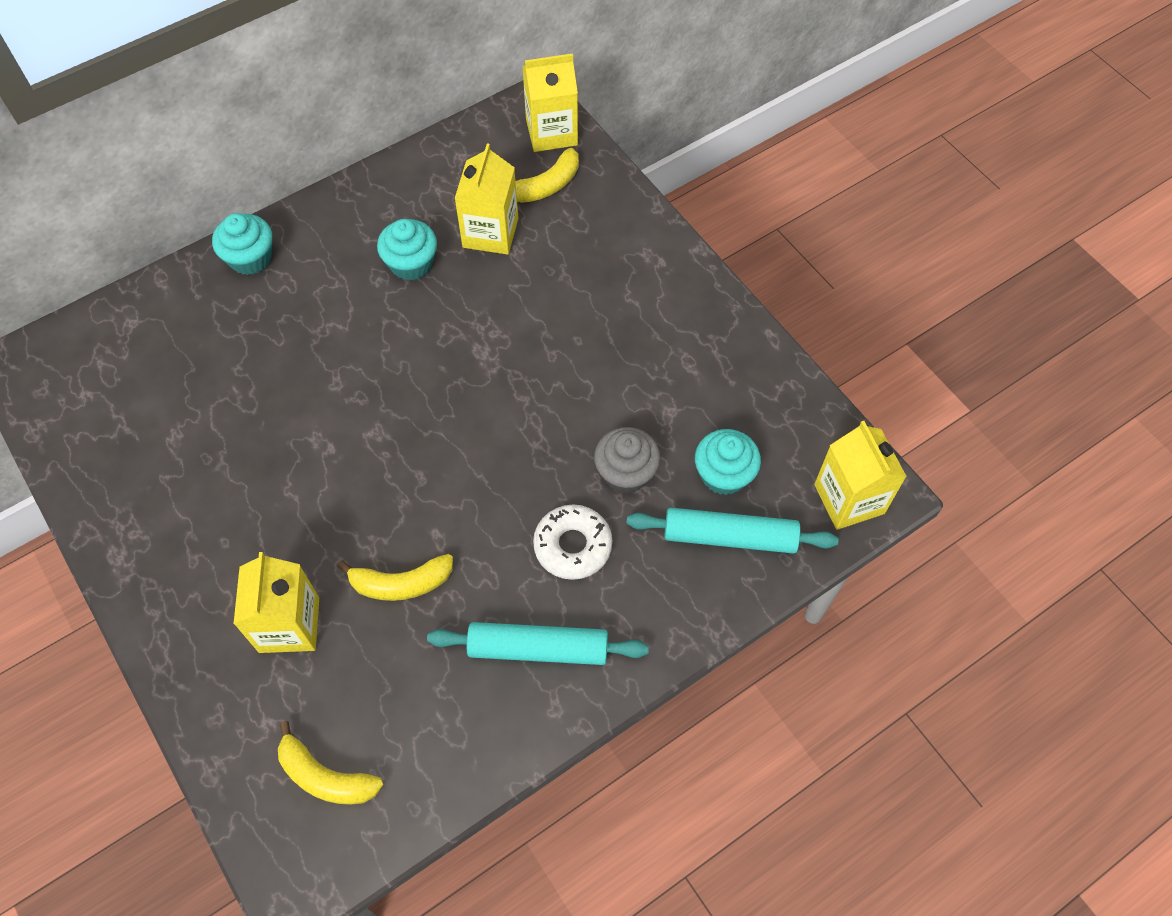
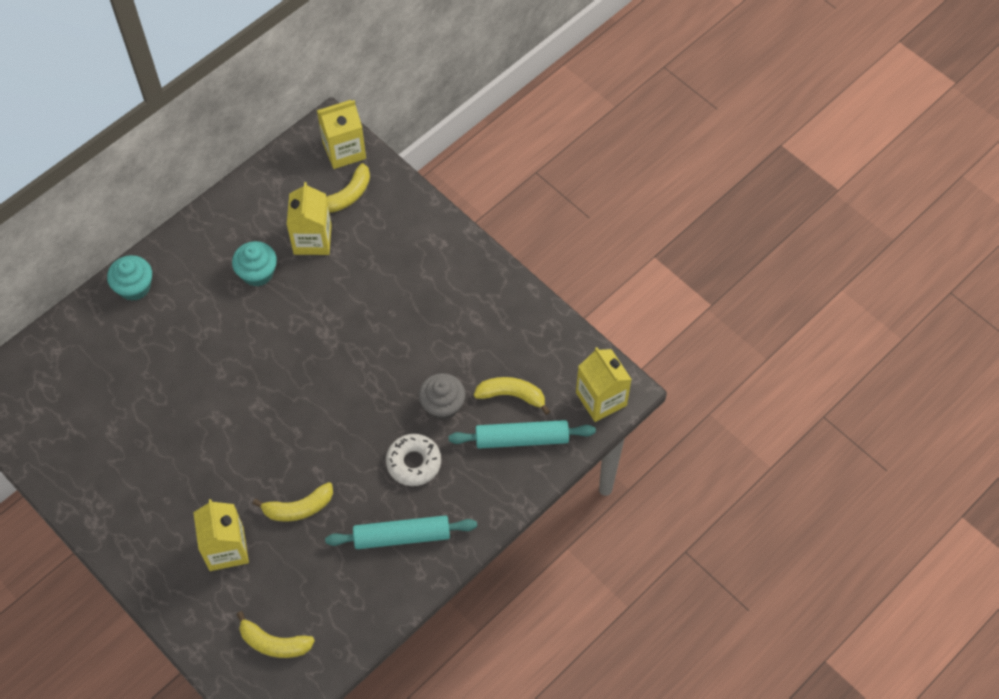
camera: 10 degrees left, 0 degrees up
turquoise cupcake [695,429,761,495] -> yellow banana [474,377,550,415]

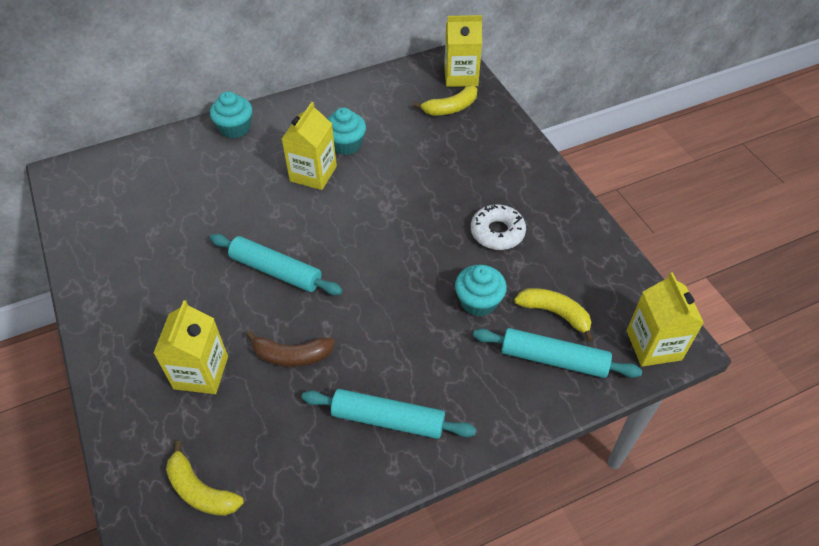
camera: 20 degrees right, 10 degrees down
yellow banana [253,482,333,522] -> brown banana [246,331,335,367]
yellow carton [287,182,332,255] -> yellow carton moved to [282,102,337,190]
white donut [386,434,441,486] -> white donut moved to [471,204,526,250]
grey cupcake [419,373,465,420] -> turquoise cupcake [455,265,507,317]
none -> turquoise rolling pin [210,234,343,295]

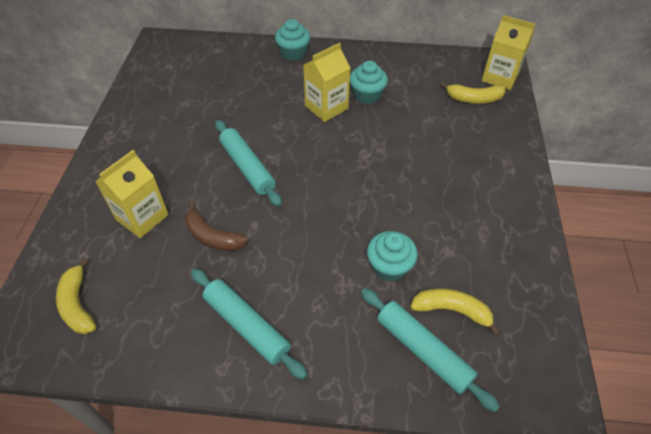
camera: 30 degrees right, 0 degrees up
white donut [471,204,526,250] -> none
yellow banana [514,288,594,342] -> yellow banana turned 45 degrees counterclockwise [410,288,500,336]
yellow carton [627,272,704,367] -> none

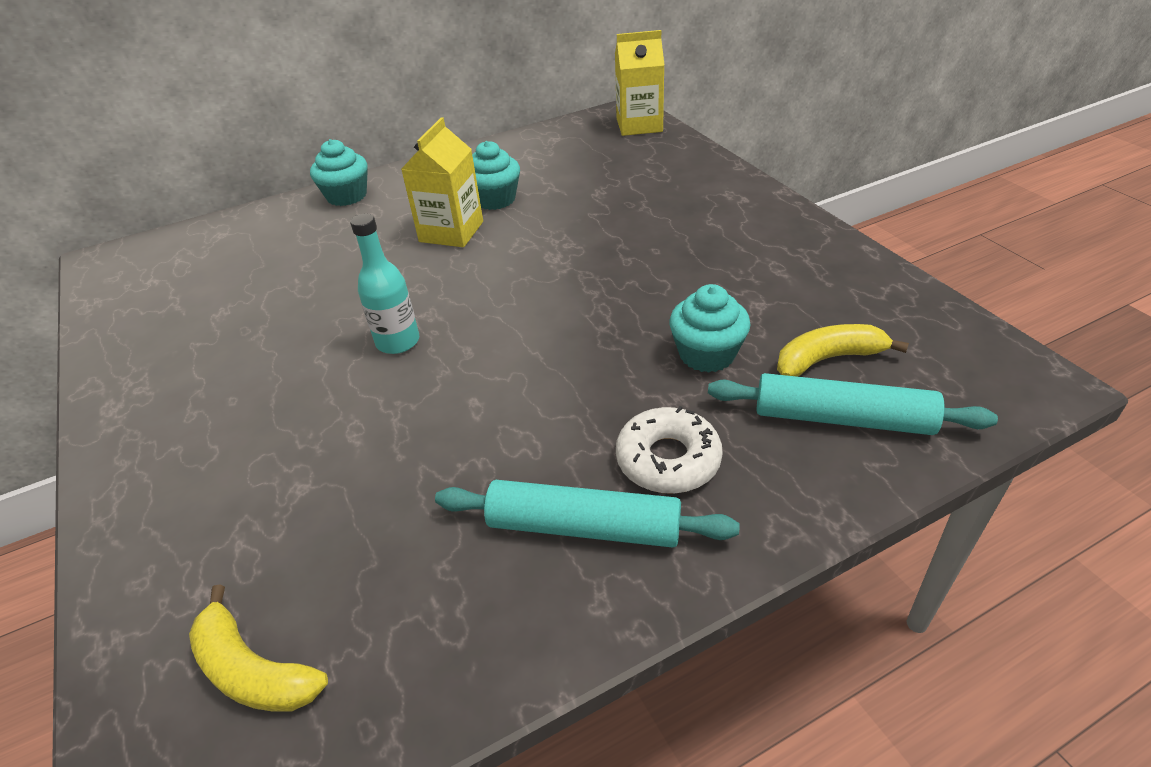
camera: 30 degrees left, 10 degrees down
yellow carton [95,150,169,238] -> none
brown banana [185,202,248,251] -> none
turquoise rolling pin [215,120,282,207] -> turquoise bottle [350,214,419,354]
yellow banana [441,82,506,104] -> none
none -> white donut [616,406,723,494]

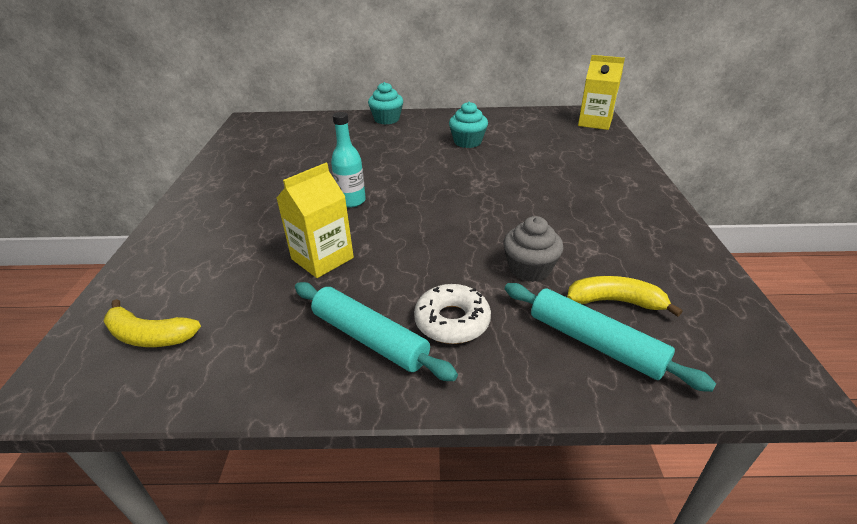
camera: 25 degrees right, 5 degrees down
yellow banana [189,584,328,712] -> yellow banana turned 45 degrees counterclockwise [103,299,201,347]
yellow carton [401,117,483,247] -> yellow carton moved to [277,163,354,278]
turquoise cupcake [669,284,751,373] -> grey cupcake [503,216,564,282]

